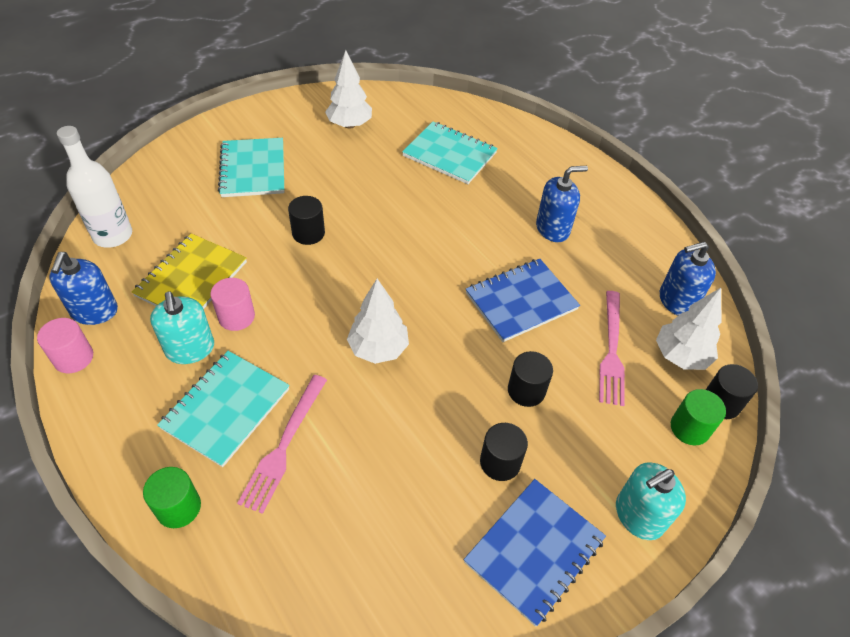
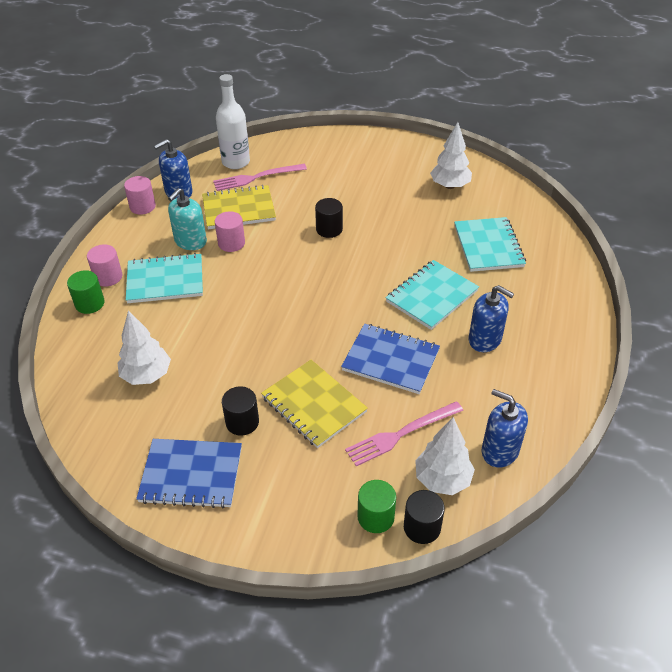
camera: 55 degrees right, 5 degrees down
turquoise notebook [218,138,284,197] -> turquoise notebook moved to [385,260,479,330]
pink fork [237,375,327,514] -> pink fork moved to [213,164,307,191]
white tree [347,279,409,364] -> white tree moved to [118,310,171,385]
black cylinder [508,351,553,407] -> yellow notebook [261,360,368,448]
turquoise soap dispenser [616,462,686,540] -> none
none -> pink cylinder [87,244,122,287]

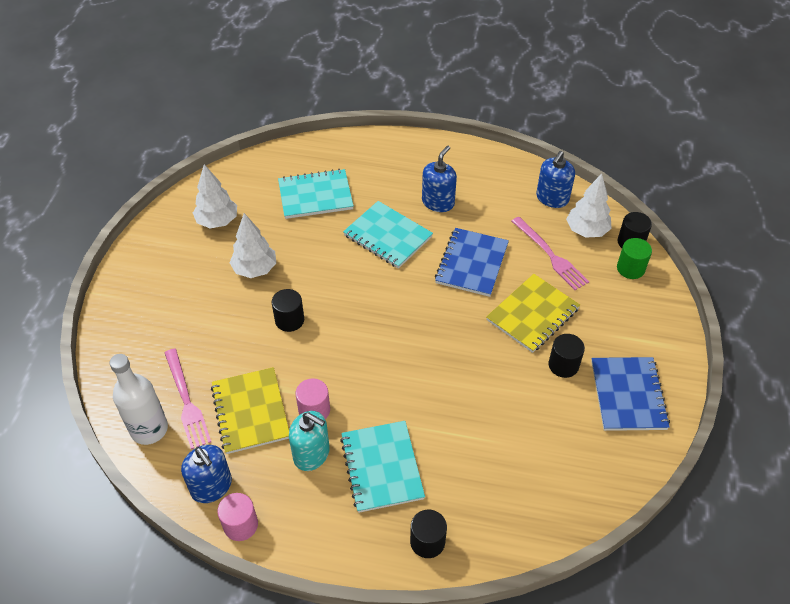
camera: 95 degrees left, 5 degrees up
green cylinder [67,270,105,314] -> black cylinder [410,510,447,558]
pink cylinder [87,244,122,287] -> none
white tree [118,310,171,385] -> white tree moved to [230,213,276,278]

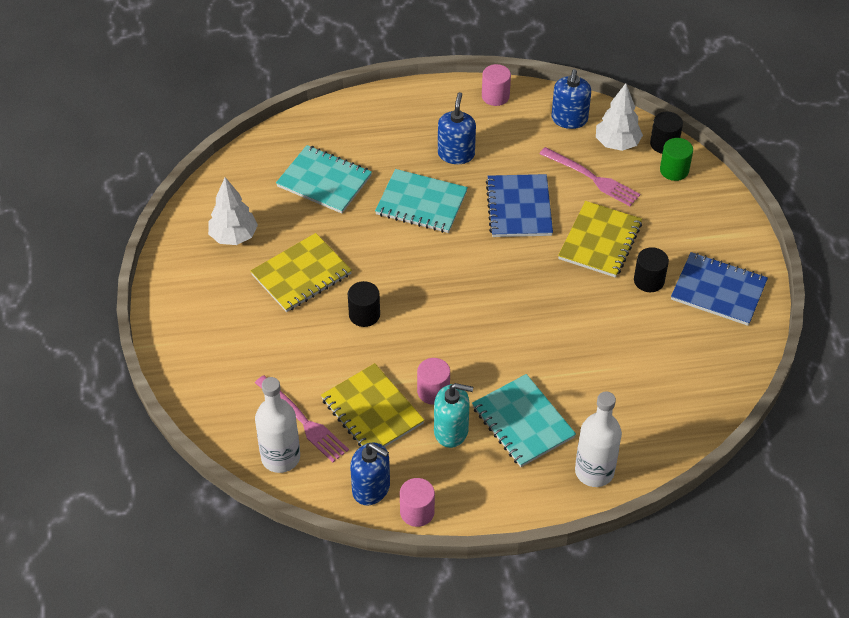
camera: 20 degrees left, 0 degrees up
white tree [230,213,276,278] -> yellow notebook [251,233,352,312]
turquoise notebook [278,169,354,219] -> turquoise notebook turned 60 degrees clockwise [276,145,372,213]
black cylinder [410,510,447,558] -> white bottle [575,392,622,487]
blue notebook [591,357,670,431] -> blue notebook turned 45 degrees counterclockwise [671,252,768,326]
none -> pink cylinder [482,64,511,106]

